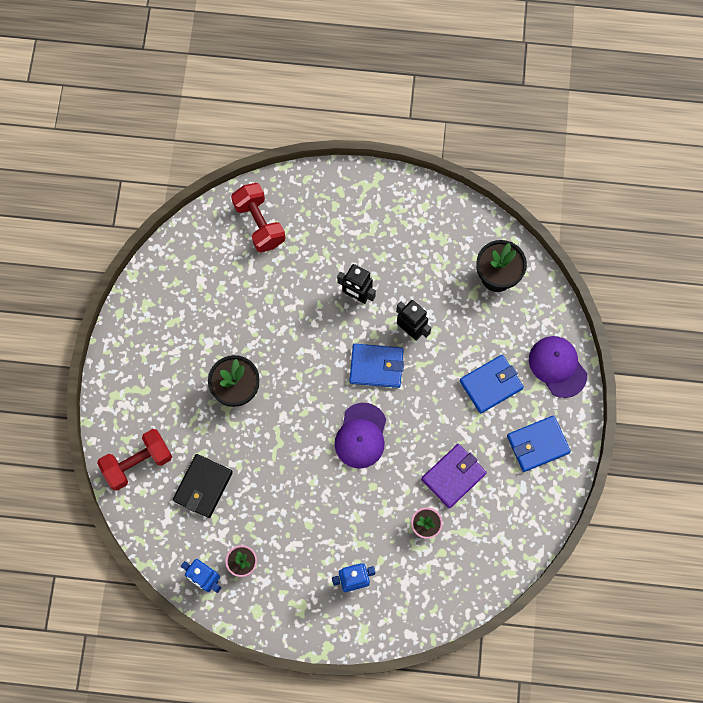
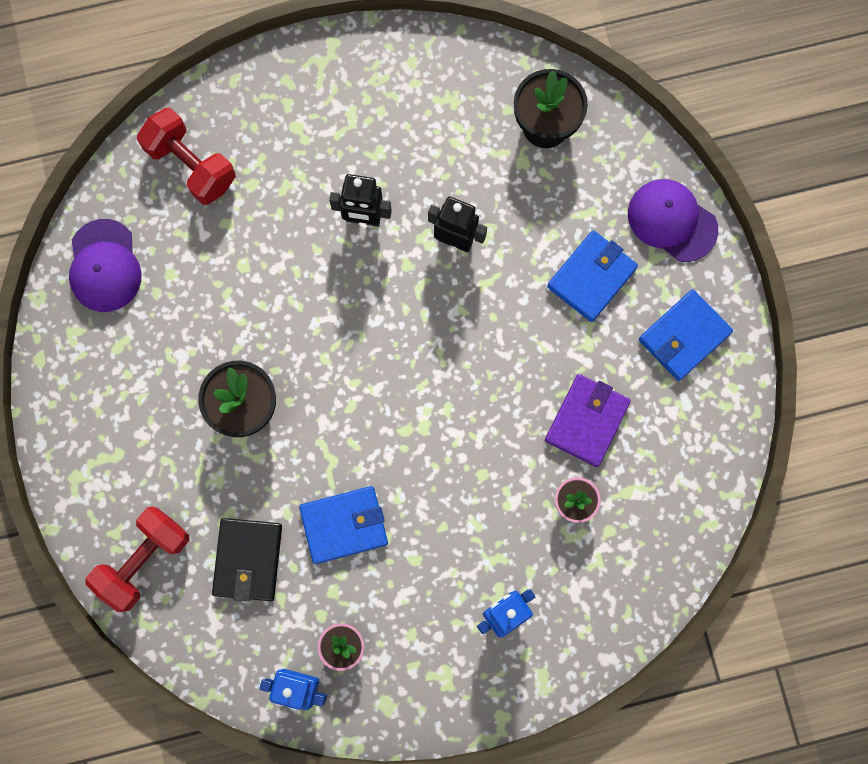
camera: 20 degrees left, 5 degrees up
purple cap [335,403,386,469] -> purple cap moved to [69,219,142,312]
blue wallet [349,344,404,388] -> blue wallet moved to [299,486,388,564]

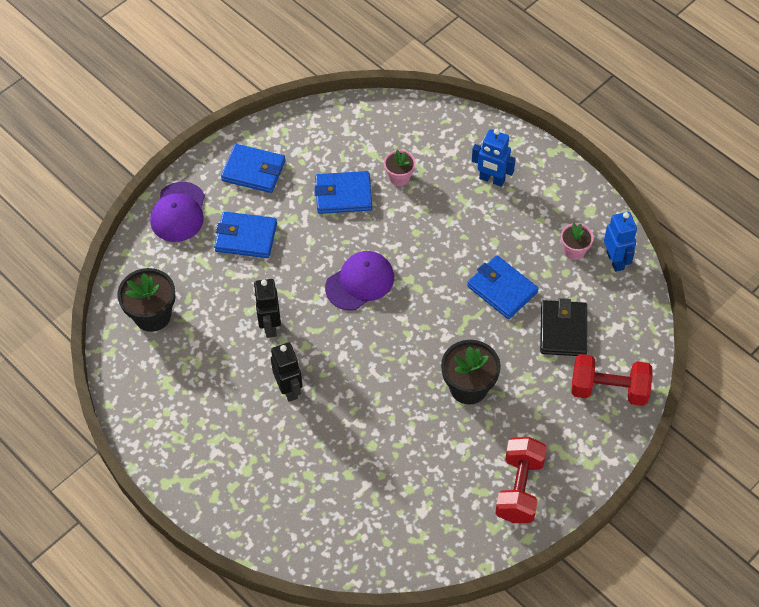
camera: 120 degrees left, 20 degrees down
purple cap [69,219,142,312] -> purple cap moved to [325,251,394,311]
red dumbbell [137,108,236,205] -> red dumbbell moved to [495,437,547,523]
black wallet [212,518,282,602] -> black wallet turned 60 degrees counterclockwise [540,298,587,356]
purple wallet [545,374,631,467] -> blue wallet [314,171,372,214]

